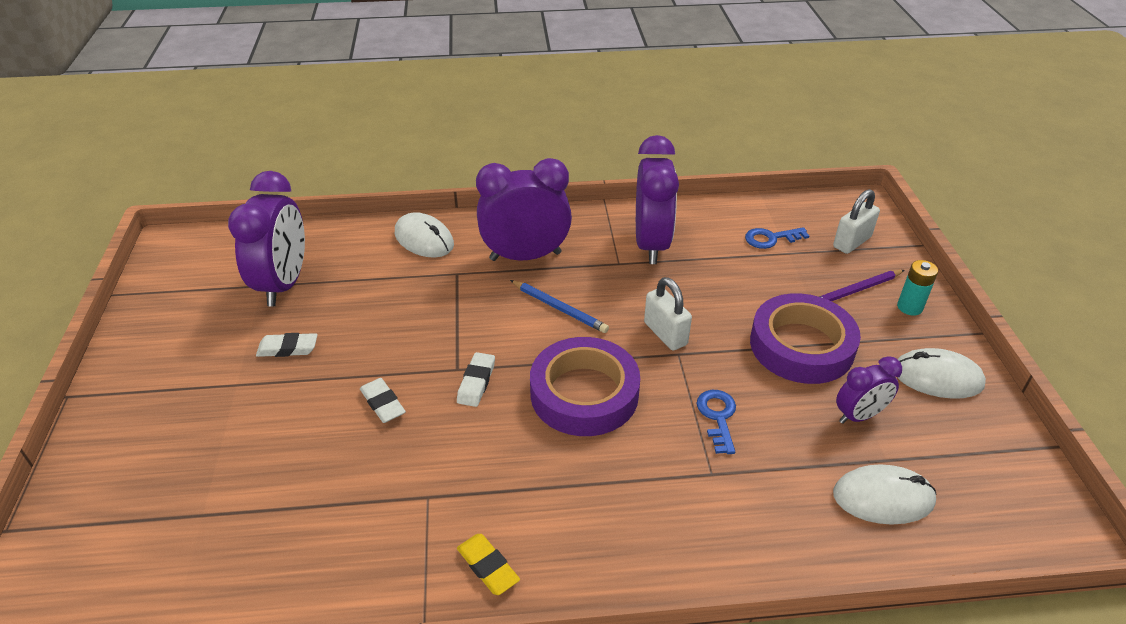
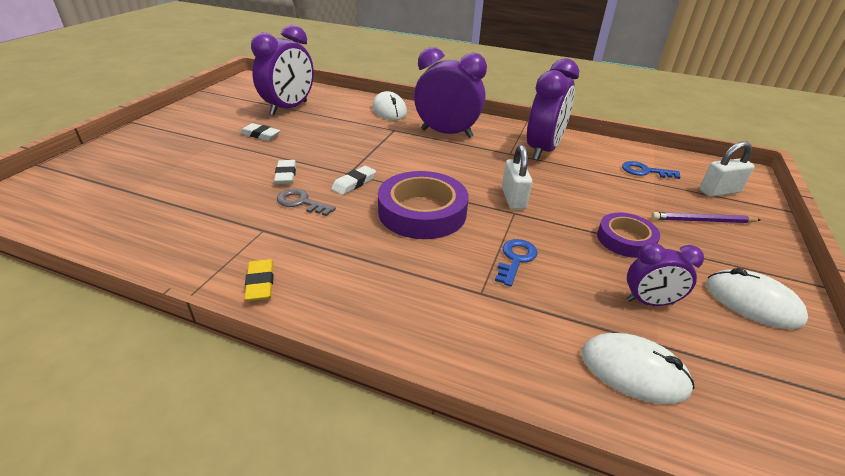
camera: 25 degrees right, 5 degrees down
blue pencil [510,280,609,333] -> none
purple tape [750,293,861,384] -> purple tape [597,212,660,258], size x0.60
turquoise battery [897,260,938,316] -> none
none -> grey key [277,189,336,216]

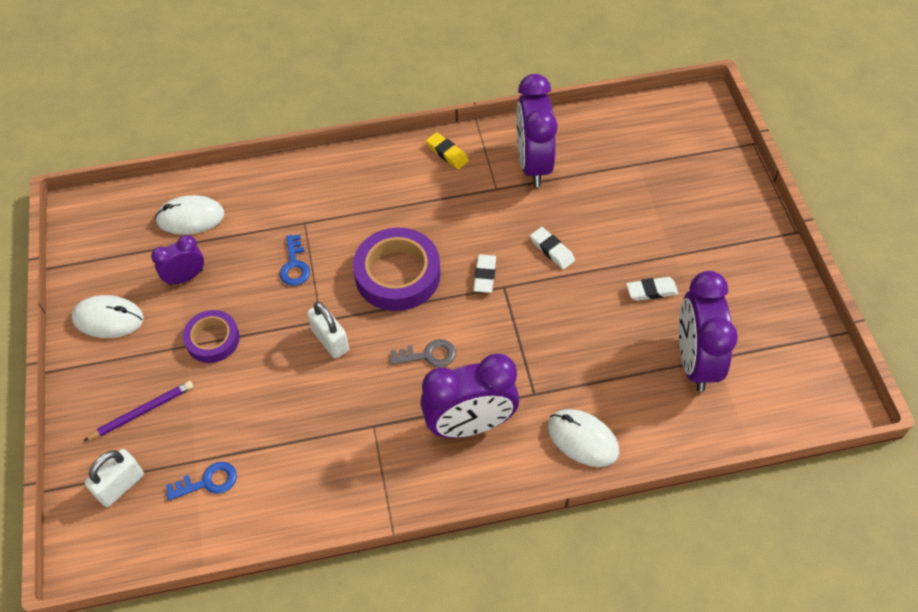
camera: 150 degrees right, 20 degrees up
grey key [277,189,336,216] -> grey key moved to [390,339,456,367]
purple clock [527,58,579,161] -> purple clock moved to [516,74,558,187]

